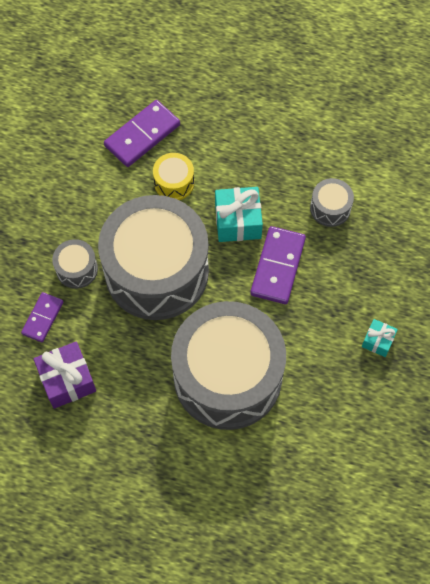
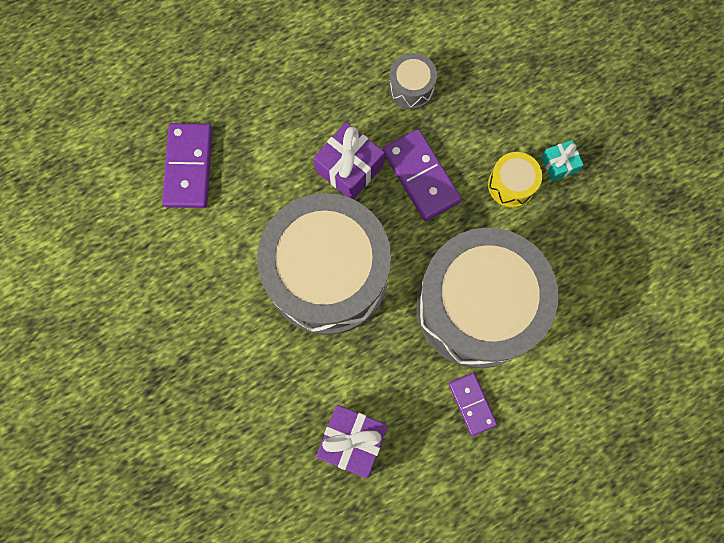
camera: 45 degrees left, 10 degrees up
purple domino [21,292,63,342] -> purple domino moved to [449,372,497,436]
grey drum [52,239,98,289] -> none
yellow drum [153,153,194,200] -> yellow drum moved to [488,152,542,208]
turquoise gift [215,187,263,242] -> purple gift [313,122,384,200]

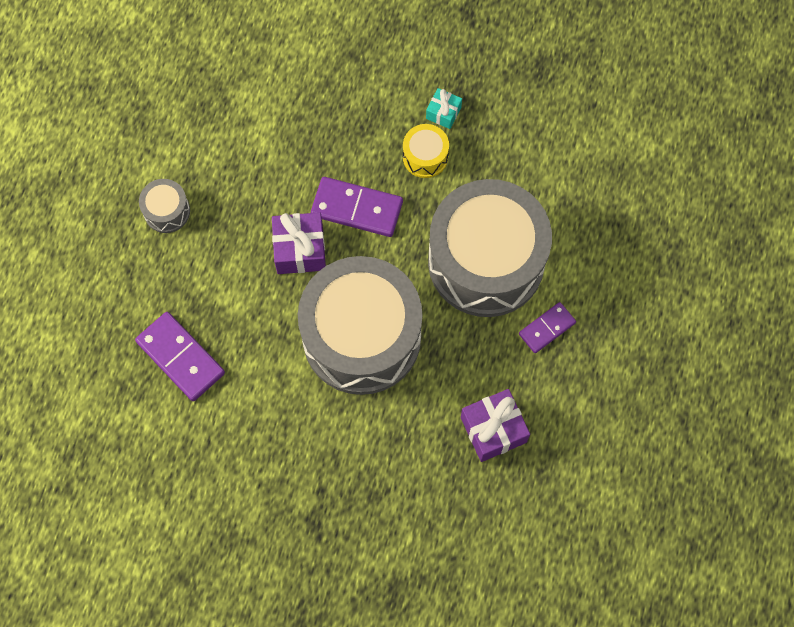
camera: 45 degrees left, 5 degrees down
grey drum [389,53,437,110] -> grey drum moved to [139,179,190,233]
purple domino [449,372,497,436] -> purple domino turned 60 degrees counterclockwise [519,302,576,353]

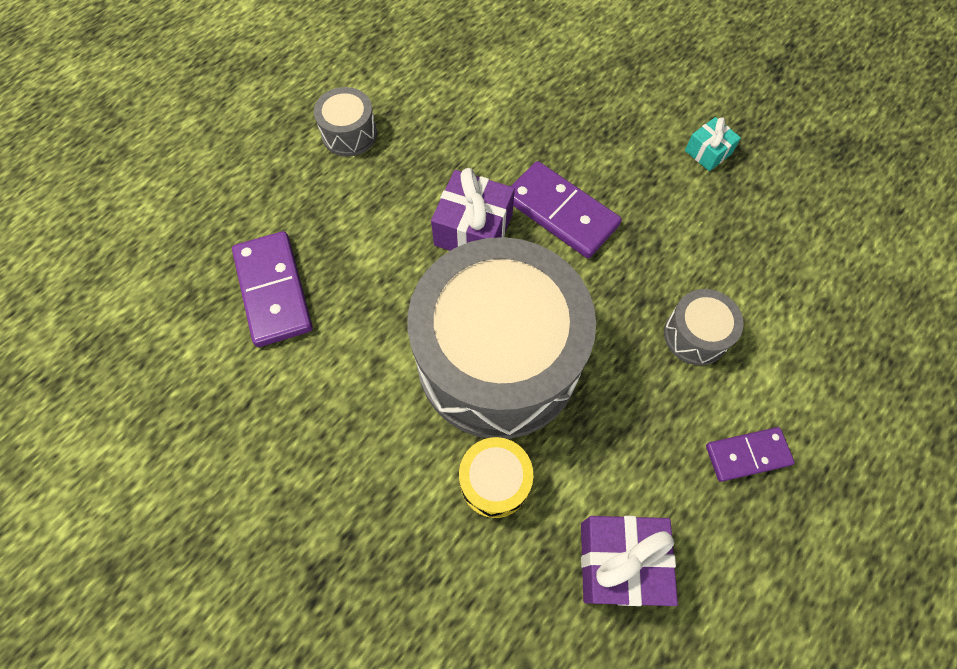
camera: 25 degrees right, 5 degrees down
yellow drum [403,124,449,178] -> yellow drum moved to [459,437,533,518]
grey drum [428,179,552,317] -> grey drum [664,289,744,365], size x0.40

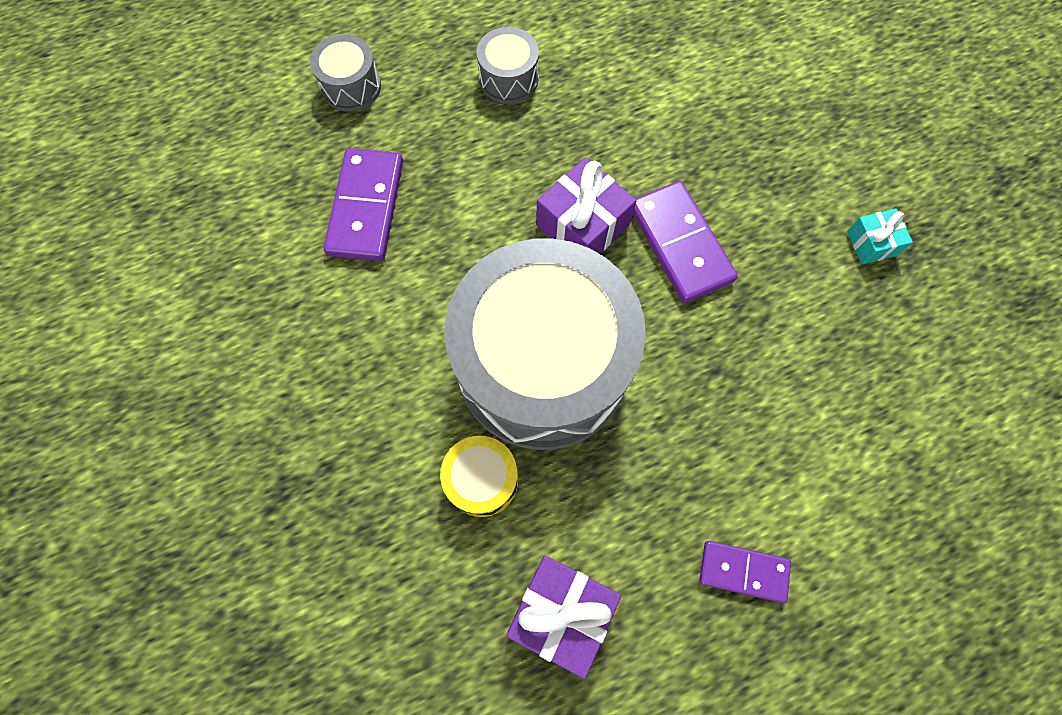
camera: 25 degrees right, 5 degrees up
grey drum [664,289,744,365] -> grey drum moved to [310,34,381,112]

